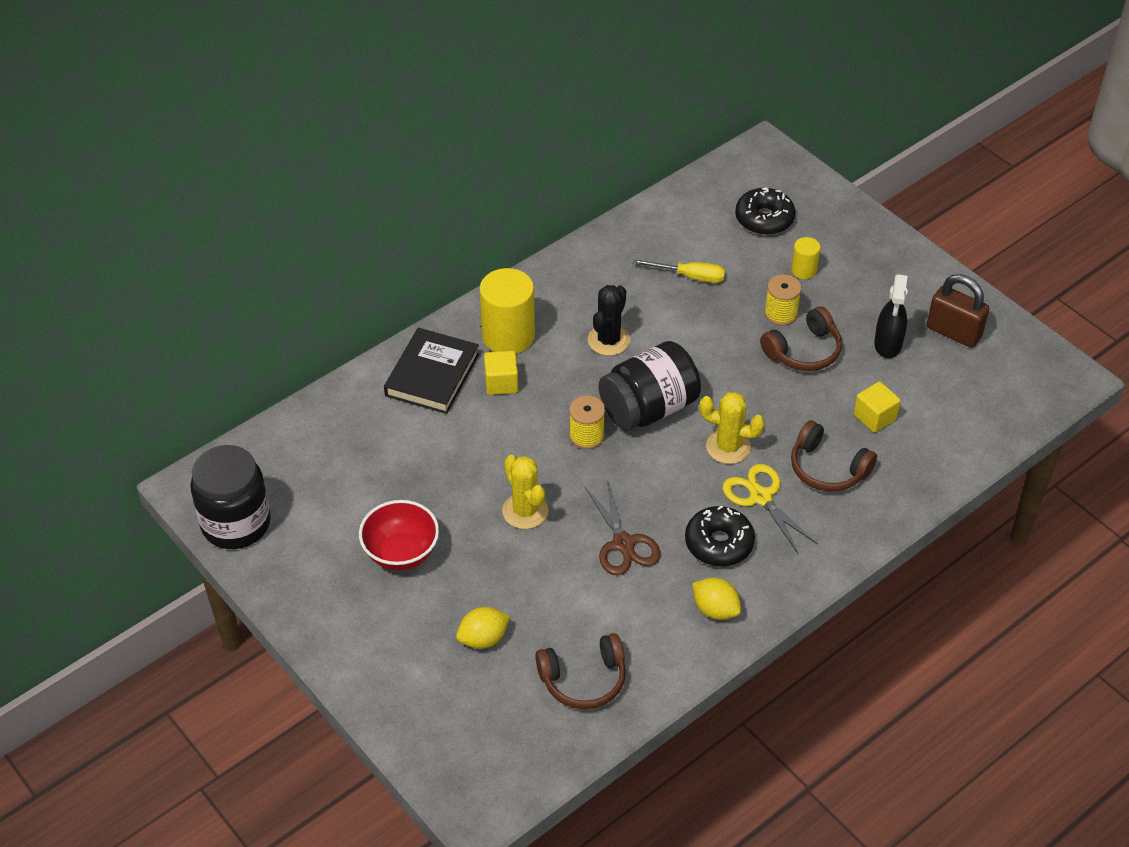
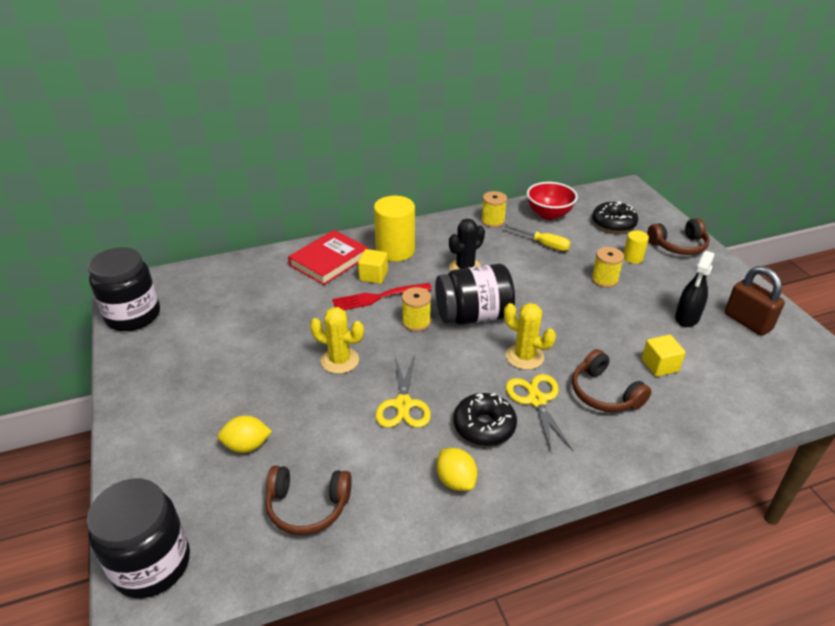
camera: 20 degrees right, 10 degrees down
red bowl [359,500,439,571] -> red bowl moved to [527,182,578,220]
black book [384,328,479,414] -> red book [288,230,368,285]
yellow cactus [502,455,549,529] -> yellow cactus turned 60 degrees counterclockwise [310,307,364,374]
brown scissors [585,482,661,575] -> yellow scissors [376,355,431,428]
brown headphones [760,306,842,371] -> brown headphones moved to [647,218,710,255]
none -> black jar [87,479,190,598]
none -> red fork [332,283,432,310]
none -> yellow spool [481,191,507,228]

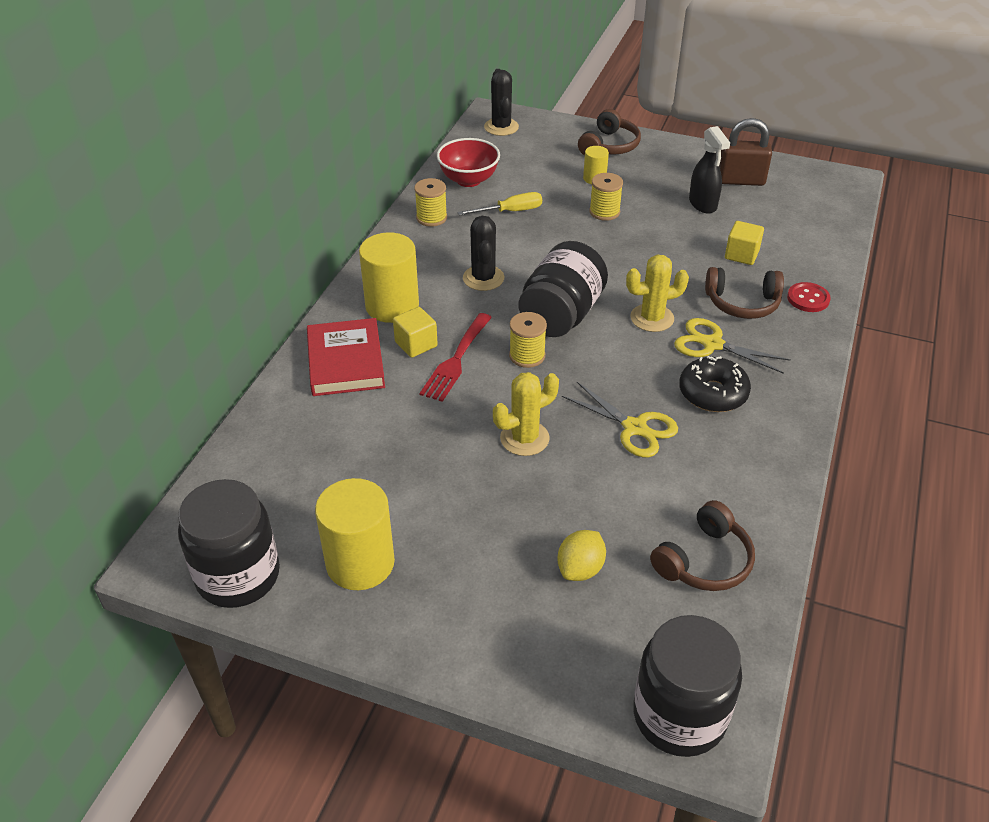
camera: 50 degrees left, 5 degrees up
yellow lemon [436,448,477,491] -> none
black donut [592,202,638,233] -> none
none -> yellow cylinder [315,478,395,590]
none -> black cactus [484,69,519,136]
none -> red button [787,282,831,312]

